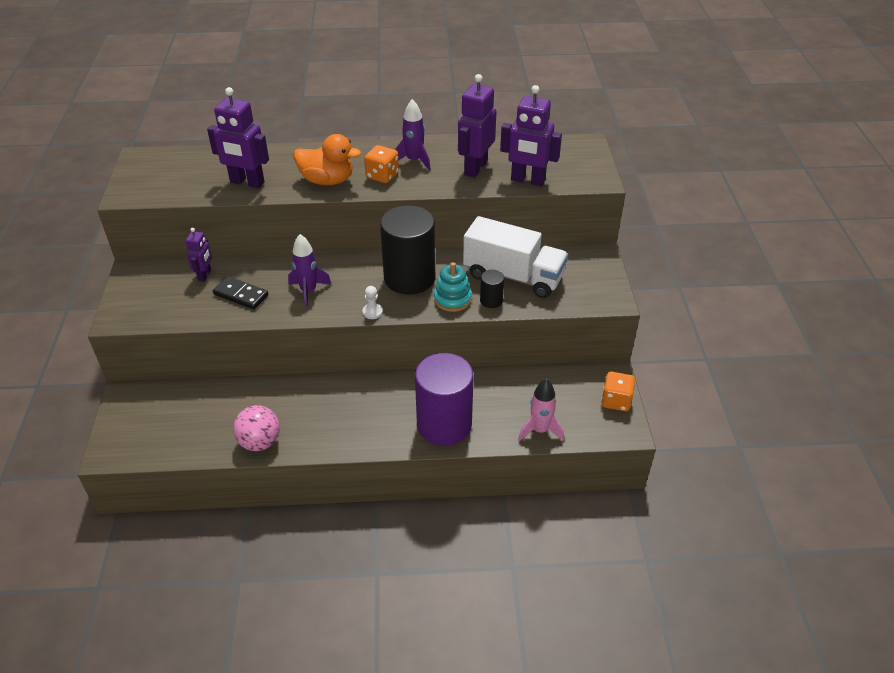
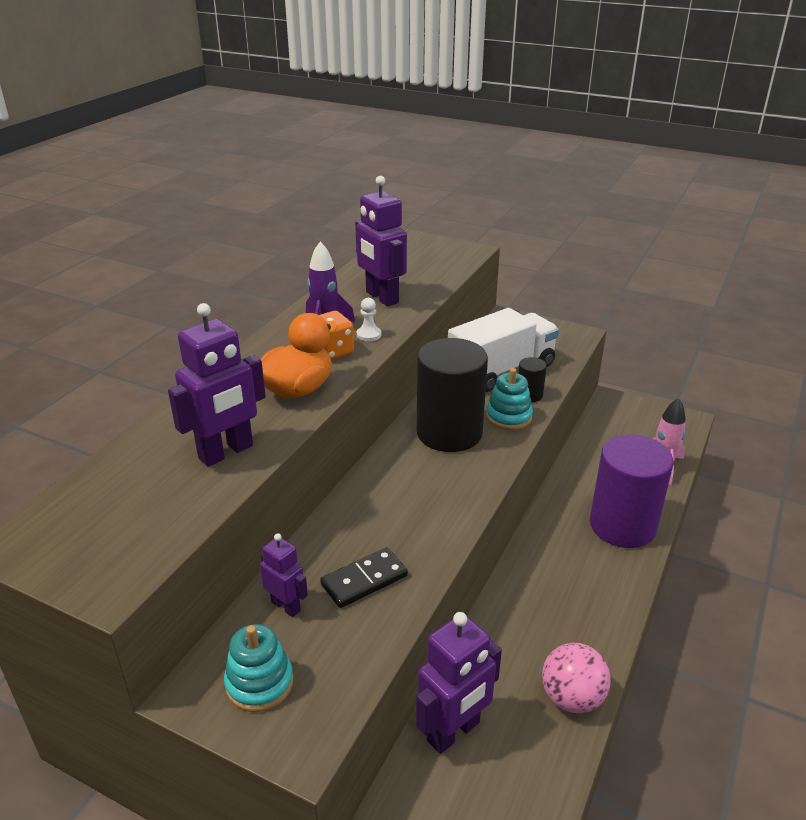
camera: 60 degrees left, 10 degrees down
purple rocket [288,234,331,308] -> none
white pawn [362,286,383,319] -> white pawn moved to [357,298,381,341]
purple robot [500,85,562,186] -> purple robot moved to [416,612,502,754]
orange dice [601,371,635,411] -> none
none -> turquoise stacking toy [224,624,293,712]

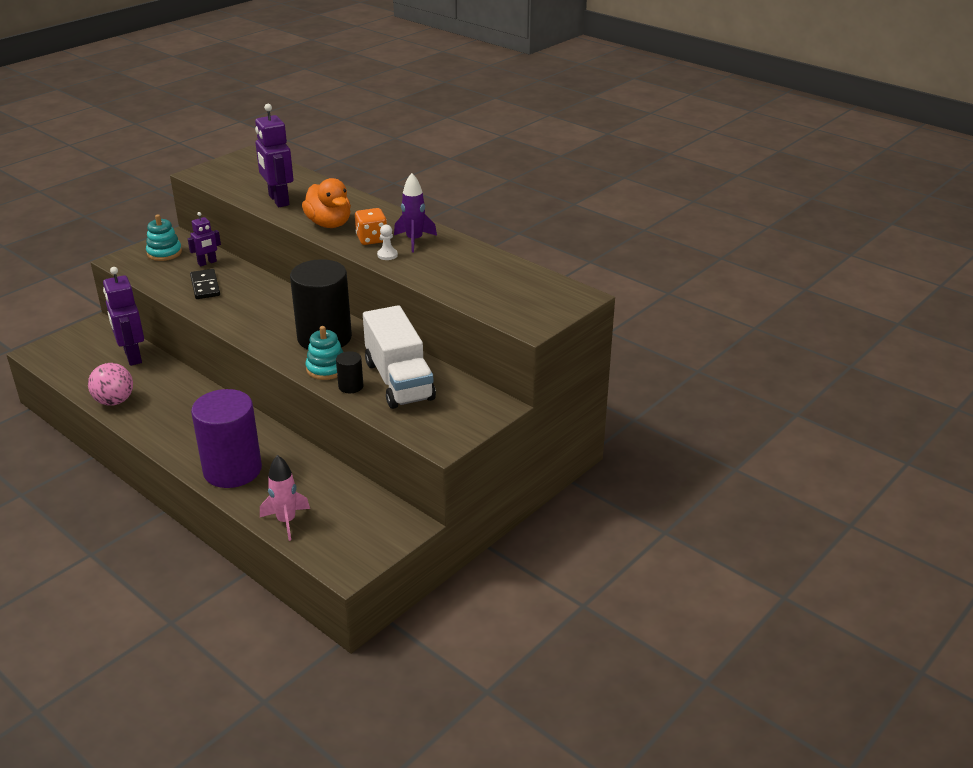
camera: 105 degrees right, 0 degrees up
purple robot [355,176,407,306] -> none

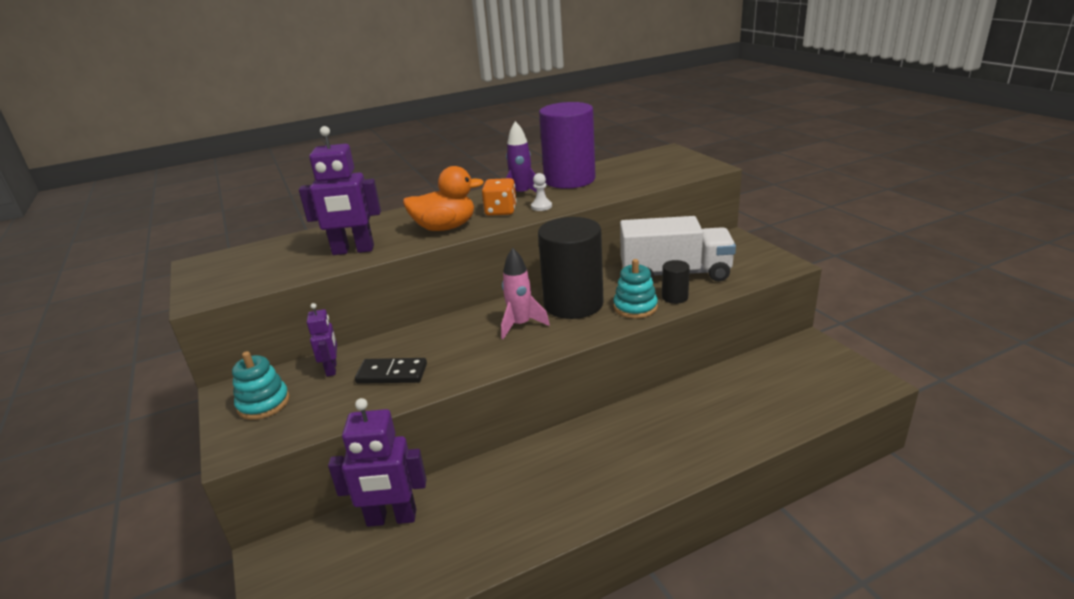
camera: 65 degrees left, 5 degrees down
pink ball [88,363,133,406] -> none
purple cylinder [191,389,262,488] -> purple cylinder moved to [539,102,596,189]
pink rocket [260,455,310,541] -> pink rocket moved to [501,248,550,339]

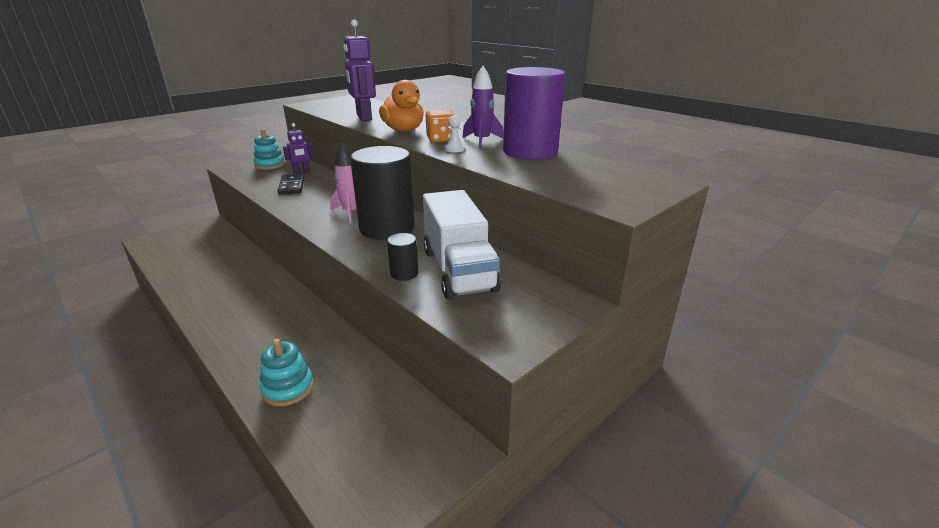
camera: 70 degrees right, 0 degrees up
purple robot [328,398,427,527] -> none
turquoise stacking toy [613,259,658,319] -> turquoise stacking toy moved to [260,339,314,406]

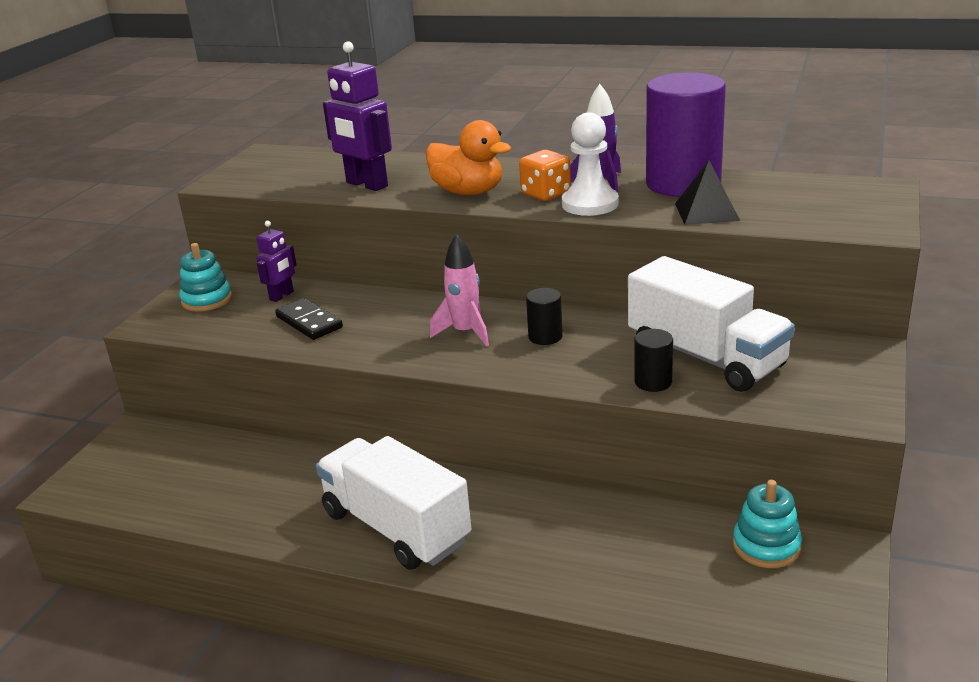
camera: 25 degrees left, 0 degrees up
turquoise stacking toy [260,339,314,406] -> turquoise stacking toy moved to [733,480,802,568]
black cylinder [350,146,415,240] -> black cylinder [526,288,563,345], size x0.43
white pawn [445,115,465,152] -> white pawn [562,113,619,216], size x1.98
none -> white truck [316,436,471,570]
none -> black pyramid [675,160,740,225]

